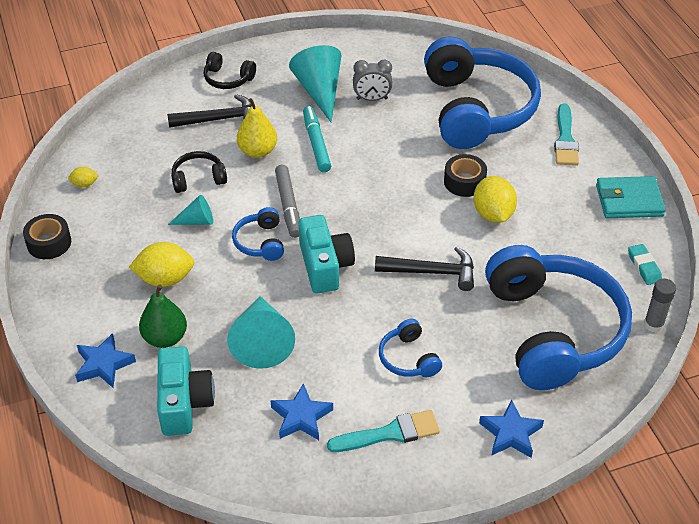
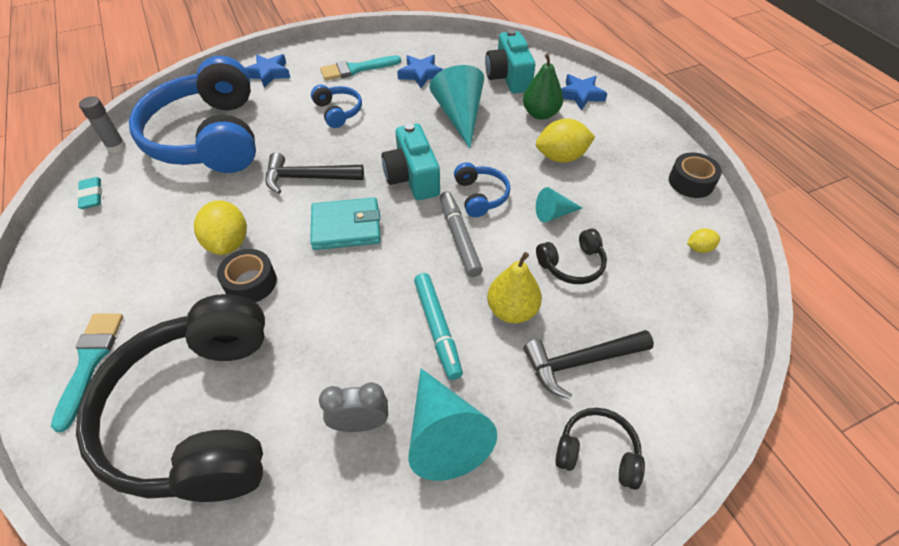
camera: 175 degrees right, 5 degrees up
blue headphones [424,37,541,149] -> black headphones [76,294,265,502]
turquoise wallet [596,176,666,218] -> turquoise wallet moved to [310,197,381,250]

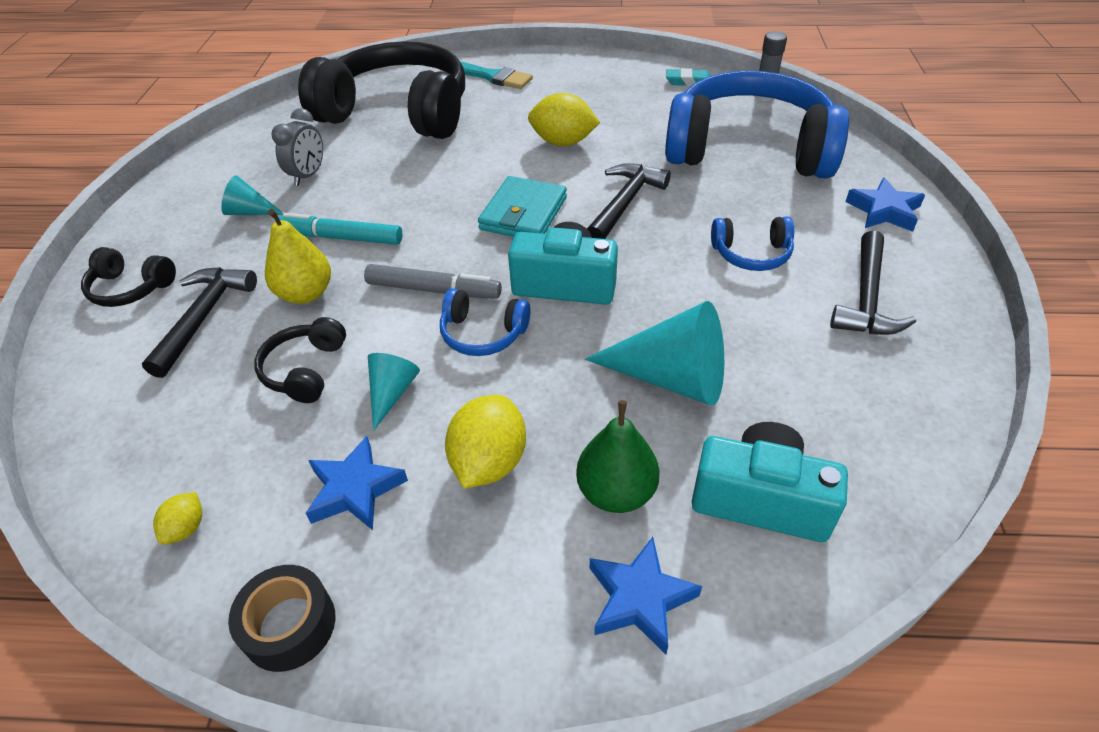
camera: 120 degrees right, 5 degrees down
black tape [217,249,277,302] -> none
turquoise brush [320,55,401,81] -> black hammer [830,230,916,335]
blue star [397,55,443,89] -> blue star moved to [306,436,408,530]
turquoise cone [408,368,497,481] -> turquoise cone [221,175,284,215], size x0.53
black headphones [555,408,645,490] -> black headphones turned 60 degrees clockwise [81,247,176,307]

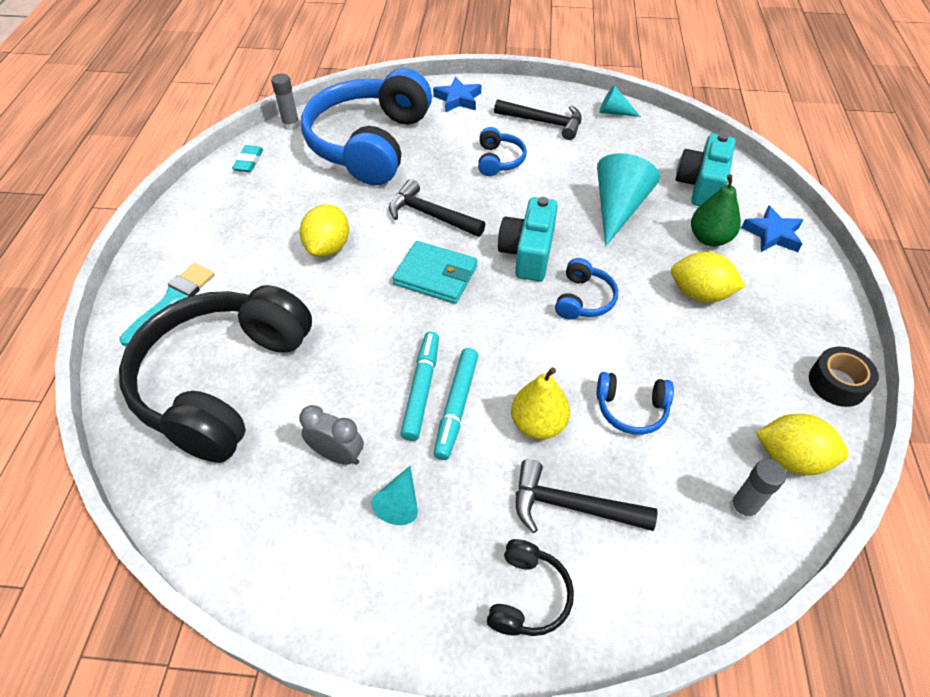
camera: 90 degrees left, 5 degrees up
yellow lemon [153,492,202,544] -> yellow lemon [756,414,848,475], size x1.98
black headphones [254,317,346,403] -> blue headphones [597,372,674,435]
blue star [306,436,408,530] -> none
grey marker [364,264,502,299] -> none
turquoise cone [368,353,420,431] -> turquoise cone moved to [599,85,641,117]
none -> turquoise marker [400,332,439,441]
none -> grey glue stick [729,459,786,521]

